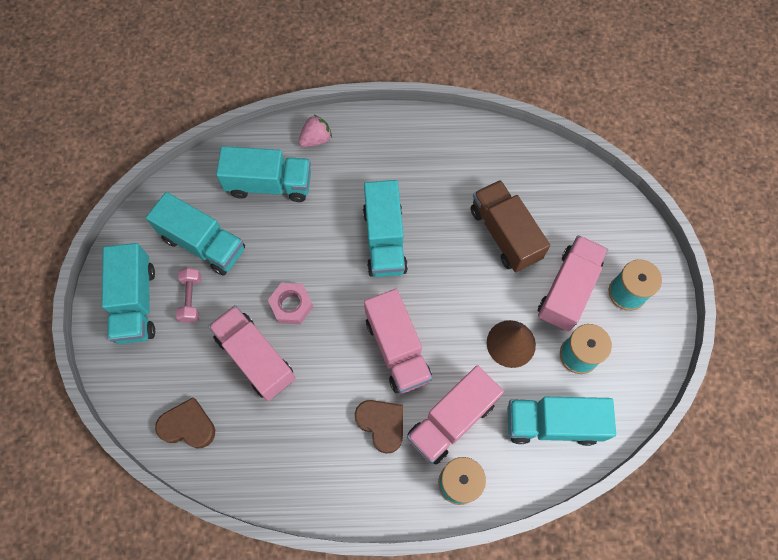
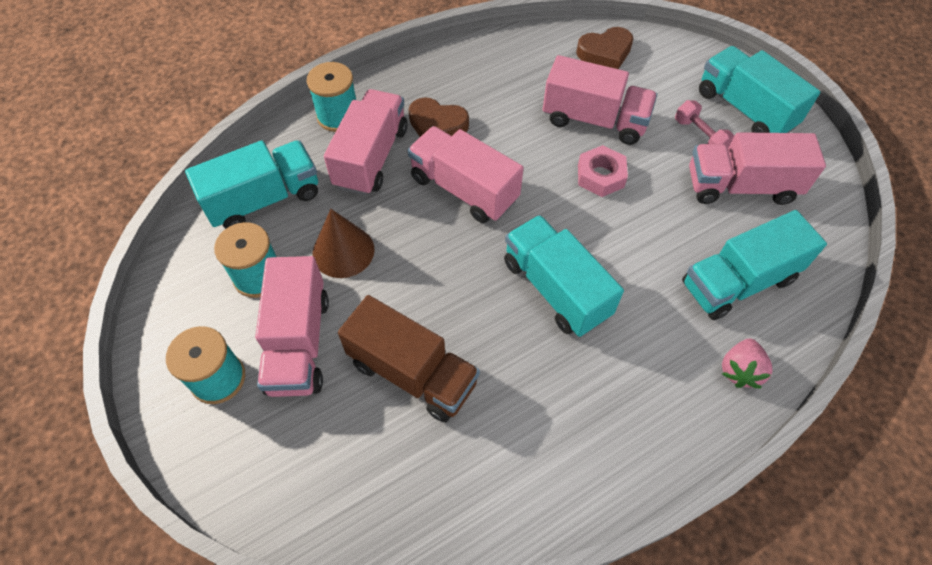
camera: 150 degrees right, 10 degrees down
turquoise truck [146,192,245,275] -> pink truck [689,132,826,205]

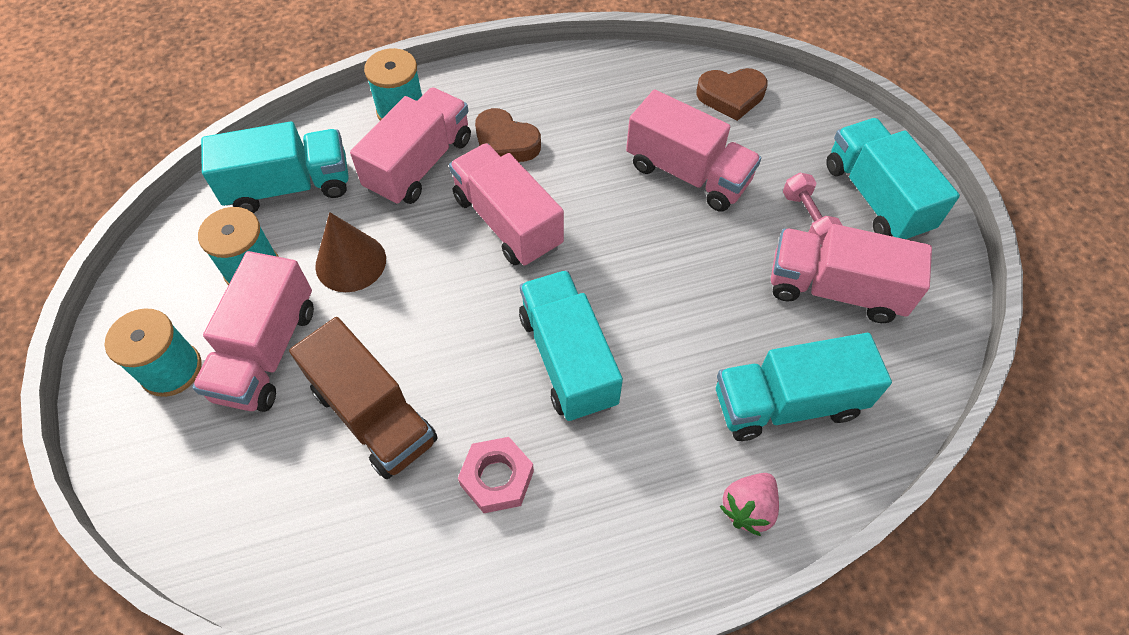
camera: 15 degrees right, 0 degrees up
pink nut [578,145,628,197] -> pink nut moved to [458,437,534,513]

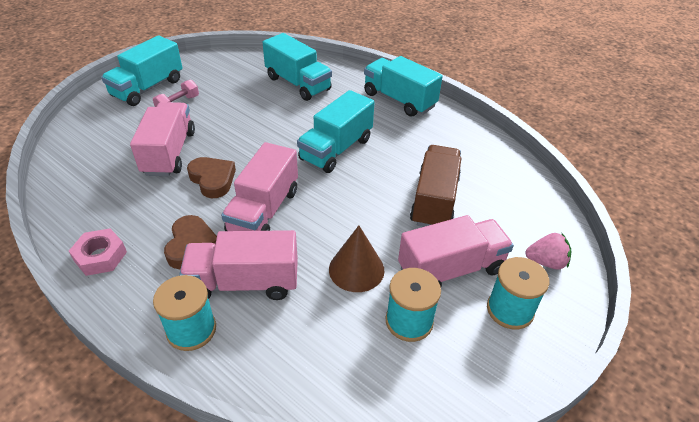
camera: 125 degrees left, 15 degrees down
turquoise truck [201,121,349,213] -> turquoise truck moved to [364,56,443,117]
pink nut [458,437,534,513] -> pink nut moved to [69,228,127,276]
brown heart [696,68,768,121] -> brown heart moved to [187,157,236,198]
pink strawberry [720,473,779,536] -> pink strawberry moved to [525,233,571,270]
pink truck [771,224,932,323] -> none

